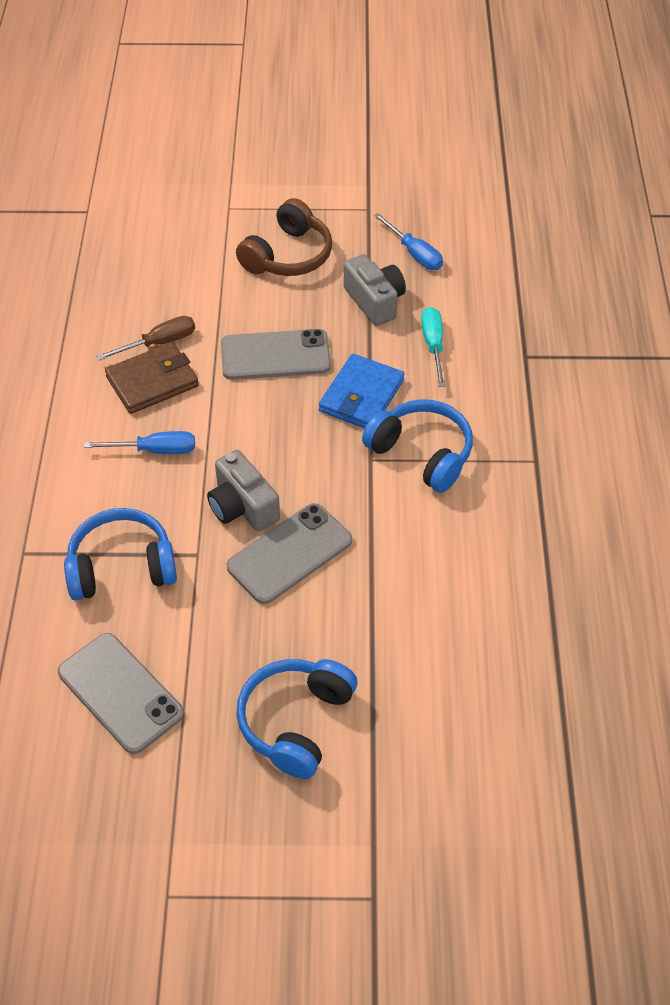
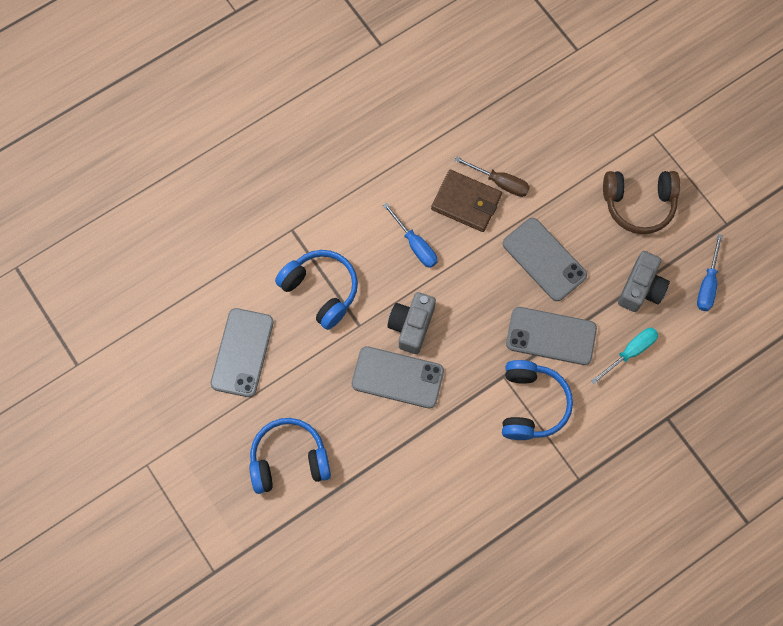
camera: 55 degrees right, 20 degrees up
blue wallet [319,354,404,428] -> grey phone [506,307,597,365]

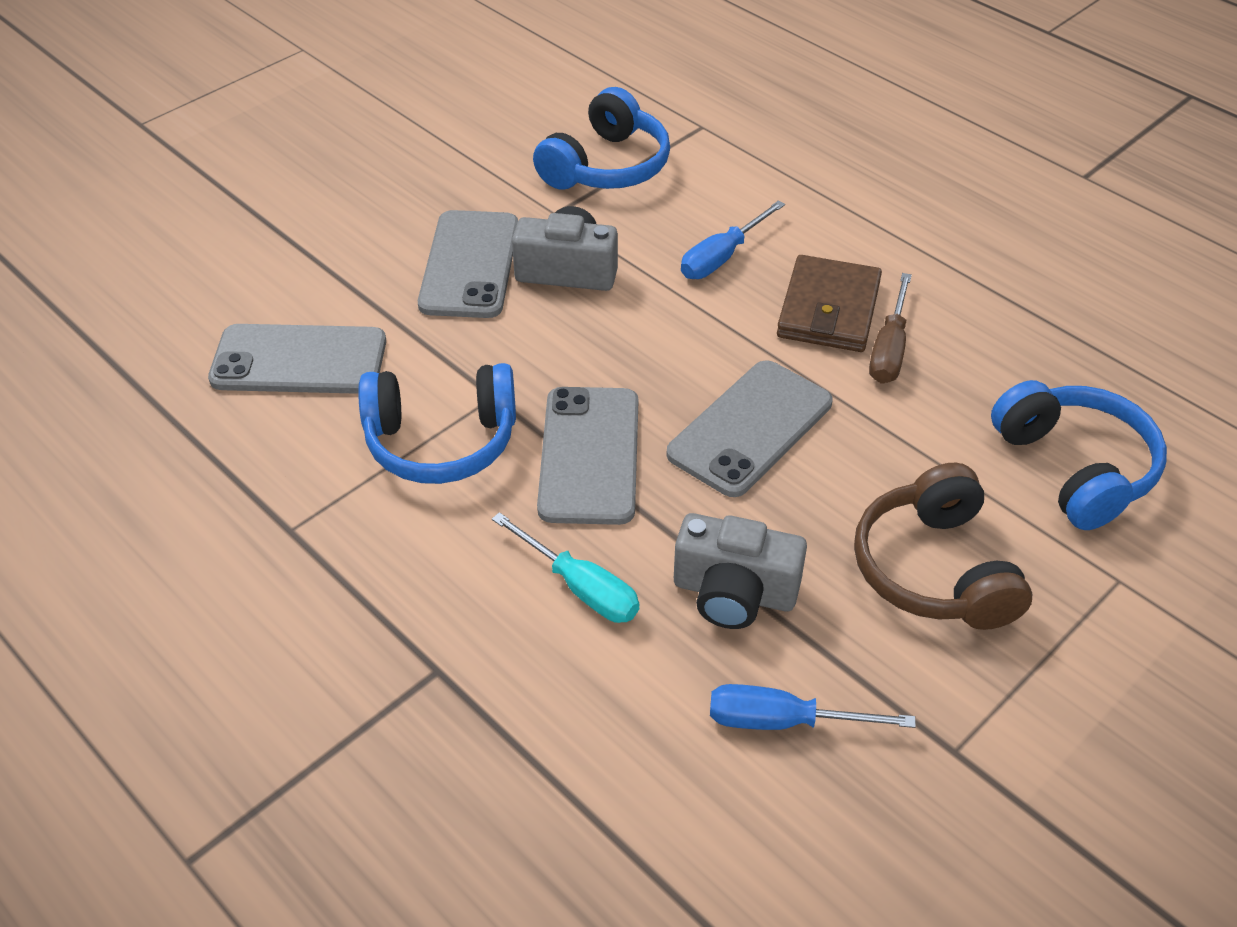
camera: 80 degrees right, 25 degrees down
grey phone [211,308,274,397] -> grey phone moved to [208,324,386,394]
blue headphones [249,418,331,494] -> blue headphones moved to [991,380,1167,530]

